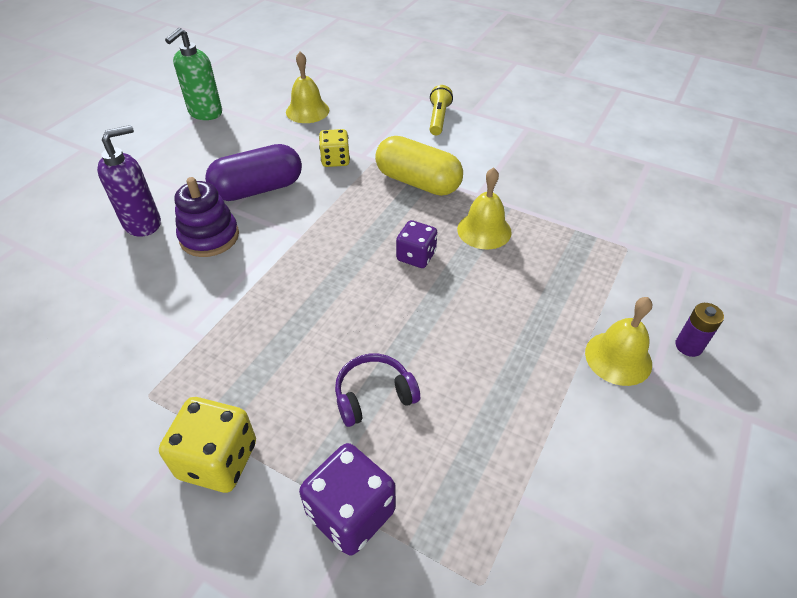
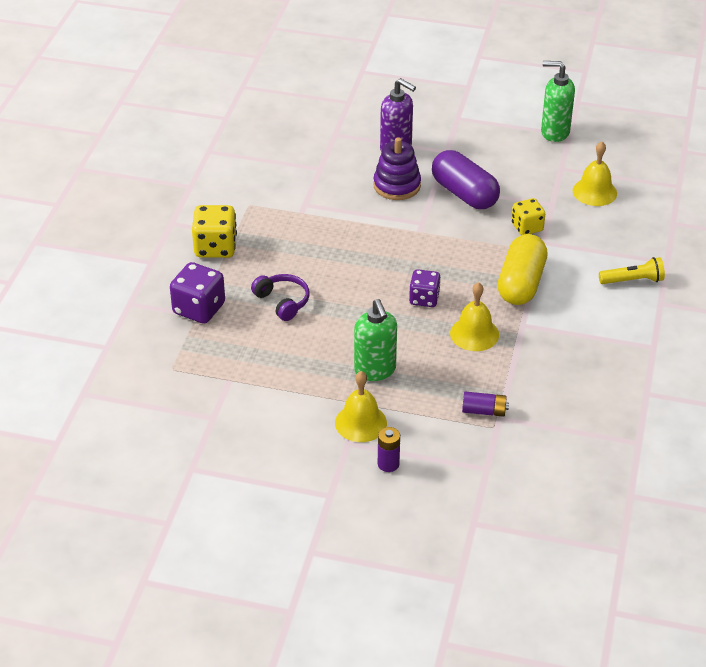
camera: 75 degrees right, 5 degrees down
none -> green soap dispenser [354,299,397,381]
none -> purple battery [462,392,509,417]

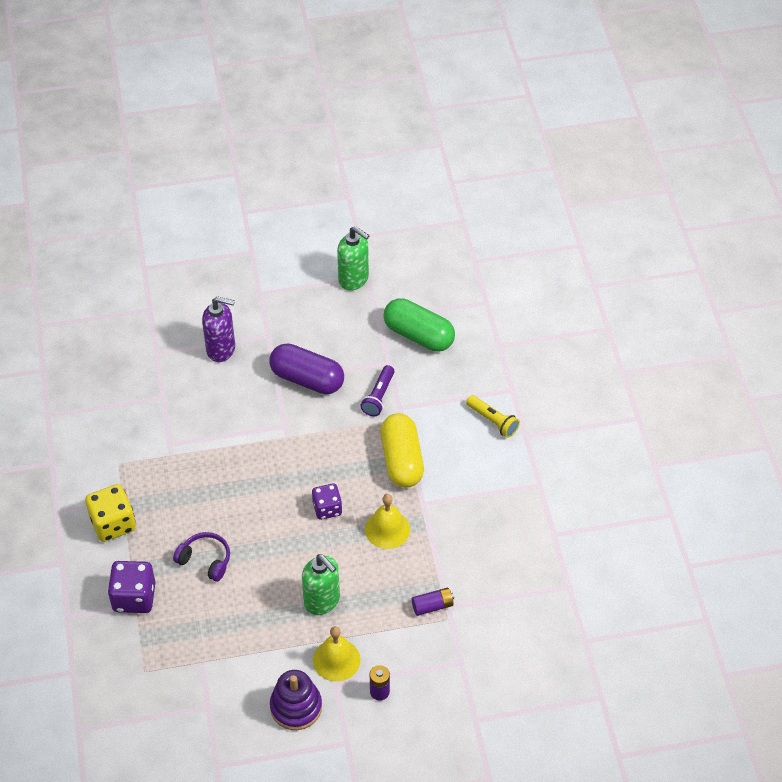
camera: 25 degrees left, 10 degrees up
purple stacking toy [373,137,421,200] -> purple stacking toy moved to [270,670,322,730]
yellow dice [511,198,545,235] -> purple flashlight [360,365,394,416]
green soap dispenser [541,61,575,142] -> green soap dispenser turned 135 degrees counterclockwise [337,226,370,291]
yellow bell [573,141,617,206] -> green capsule [383,298,455,352]
yellow flashlight [599,257,665,284] -> yellow flashlight turned 75 degrees clockwise [466,395,520,438]

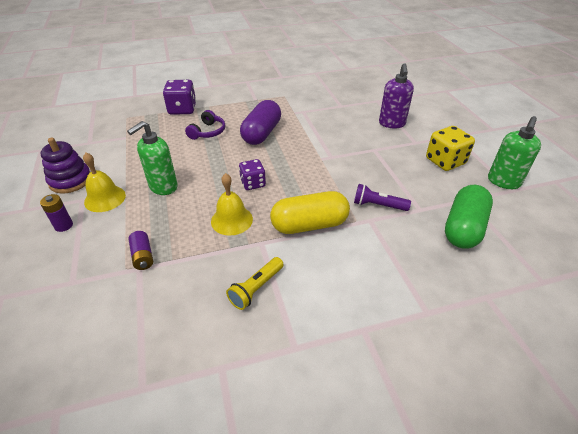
camera: 85 degrees right, 10 degrees down
yellow dice [85,484,136,542] -> yellow dice moved to [426,126,475,171]
purple capsule [269,343,344,394] -> purple capsule moved to [240,100,281,145]
yellow flashlight [466,395,520,438] -> yellow flashlight moved to [226,257,284,310]

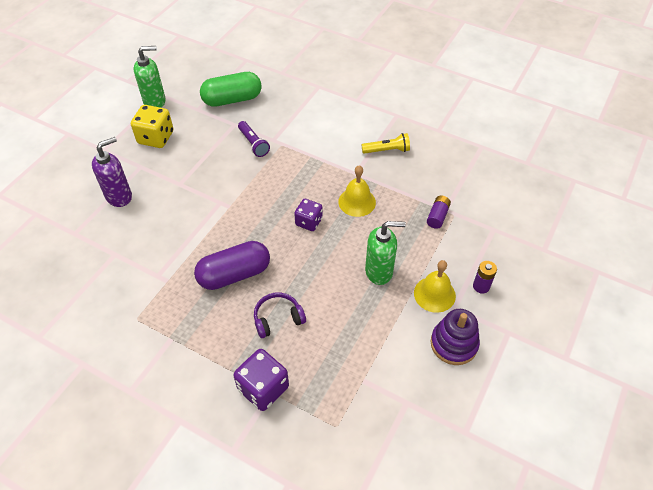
camera: 135 degrees left, 10 degrees up
yellow capsule [270,191,350,234] -> none

